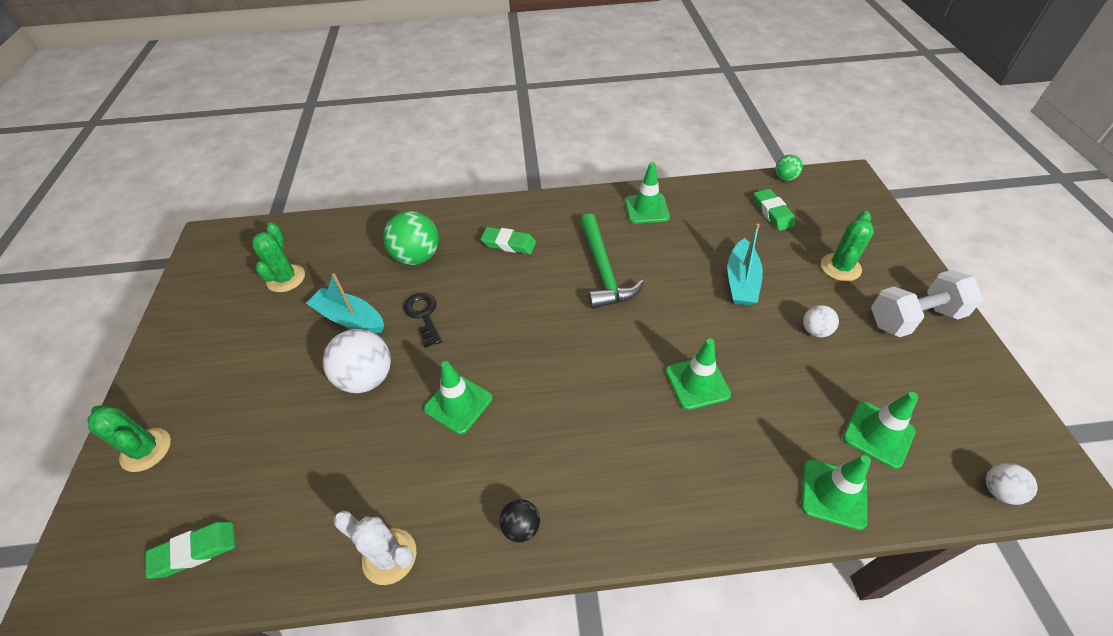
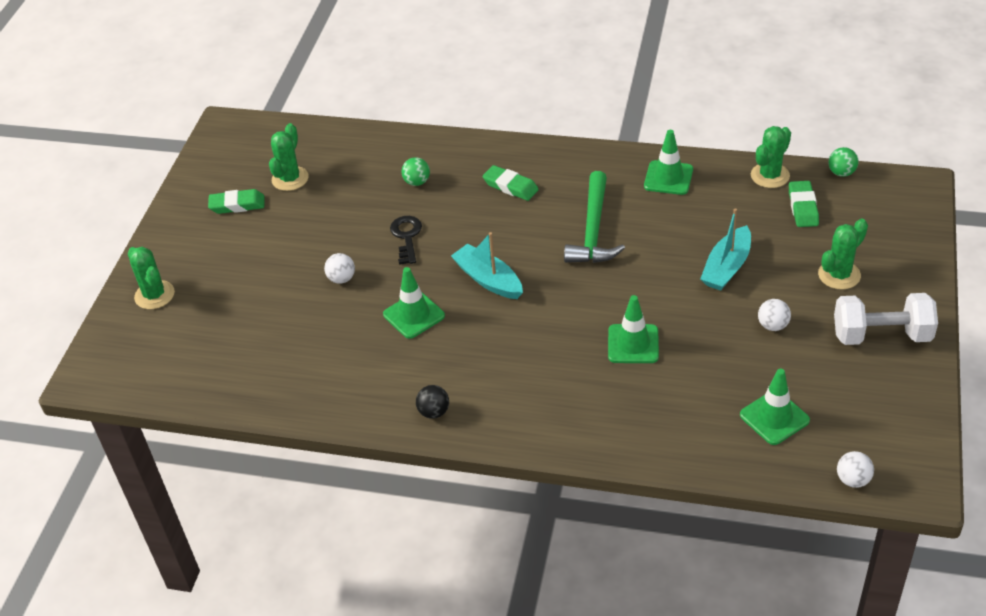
camera: 20 degrees right, 5 degrees down
green eraser [145,522,236,579] -> green eraser moved to [208,189,265,214]
turquoise boat [306,273,384,333] -> turquoise boat moved to [451,232,523,299]
white ball [323,329,391,393] -> white ball [324,253,355,284], size x0.53
white cactus [334,511,416,585] -> none
green ball [383,211,439,265] -> green ball [401,157,430,186], size x0.53
green traffic cone [801,455,871,530] -> none
none -> green cactus [751,126,791,188]

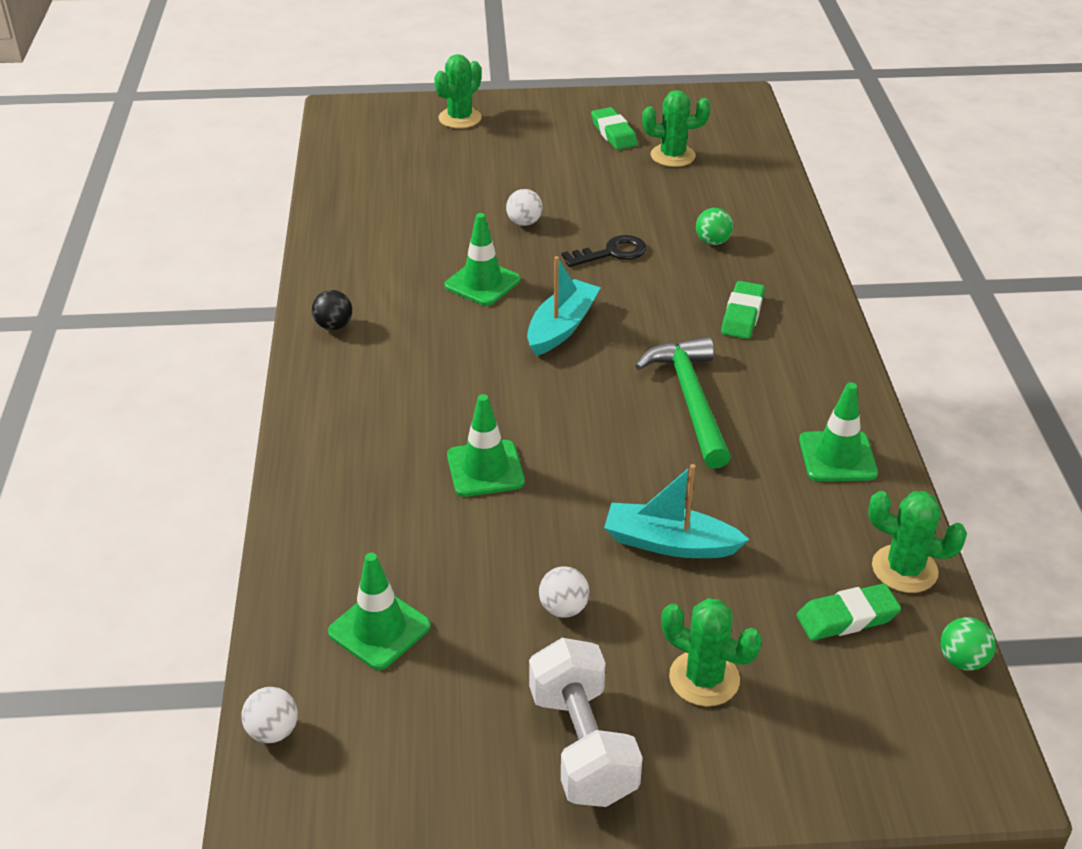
camera: 70 degrees right, 5 degrees down
green hammer [564,171,625,263] -> green hammer turned 90 degrees clockwise [635,337,731,469]

